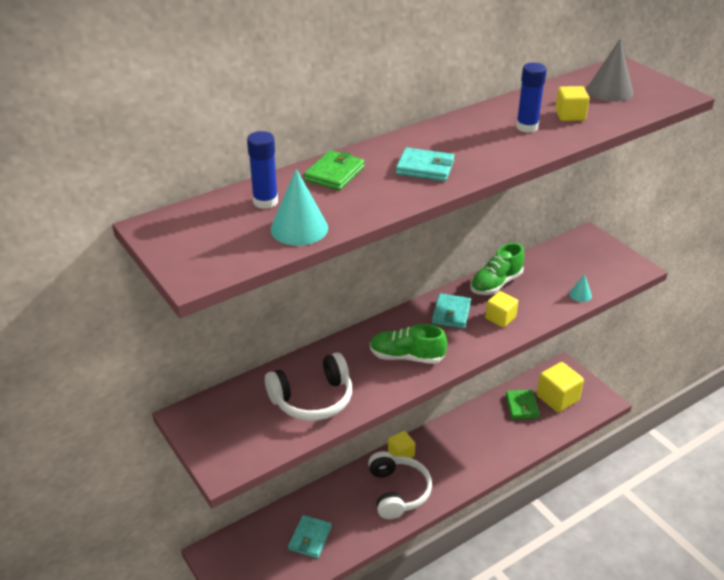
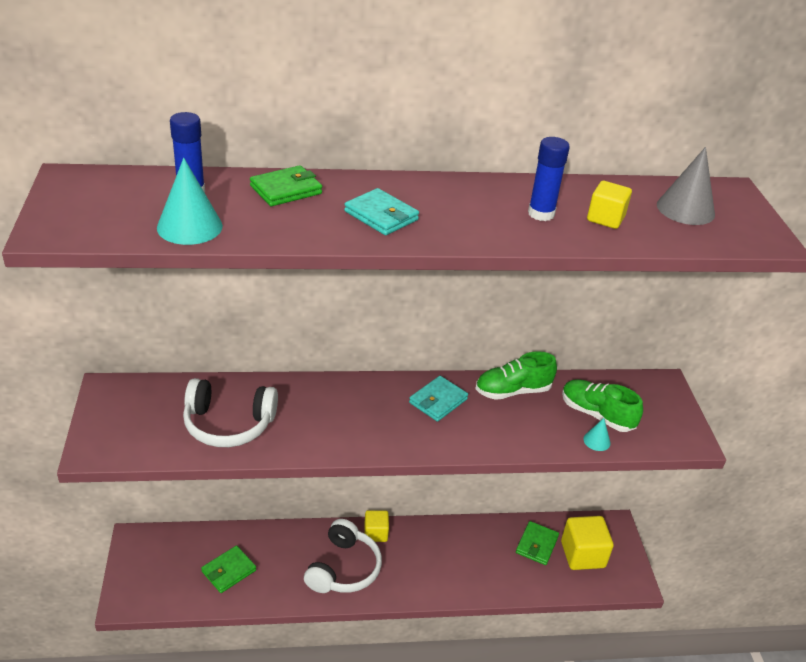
camera: 25 degrees right, 0 degrees up
turquoise wallet [288,515,332,558] -> green wallet [201,545,256,593]
green shoe [370,324,447,364] -> green shoe moved to [562,379,643,432]
yellow cube [485,291,518,328] -> none

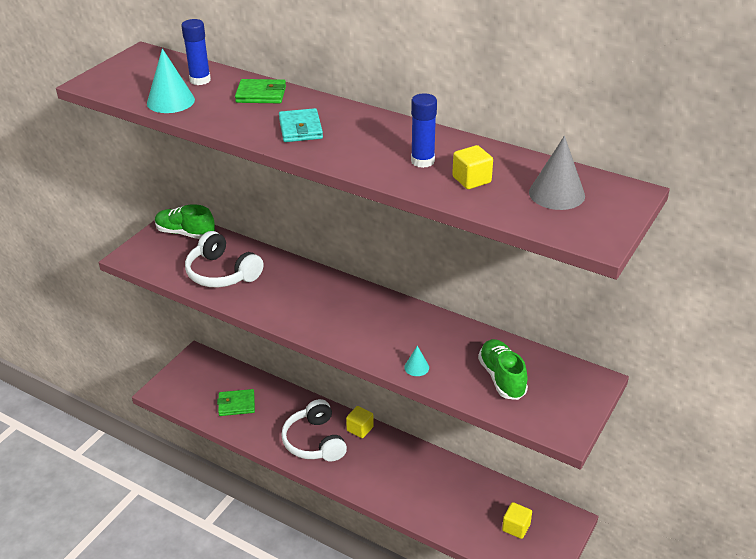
camera: 40 degrees right, 0 degrees up
white headphones [304,519,382,593] -> white headphones turned 105 degrees clockwise [281,399,347,462]
turquoise wallet [409,376,468,422] -> none
green shoe [476,351,557,400] -> green shoe moved to [155,204,215,239]
green wallet [516,521,559,565] -> none
yellow cube [561,516,614,570] -> yellow cube [502,502,532,539], size x0.60
turquoise cone [583,418,611,451] -> turquoise cone moved to [404,346,429,376]

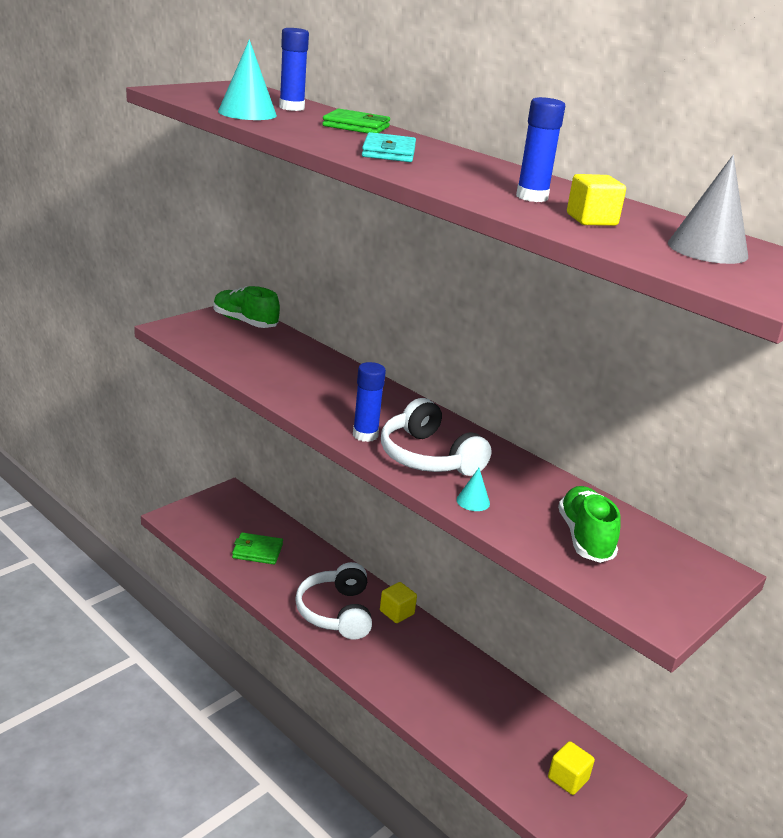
camera: 10 degrees right, 10 degrees down
white headphones [185,231,264,287] -> white headphones moved to [381,398,492,476]
none -> blue glue stick [353,362,386,442]

